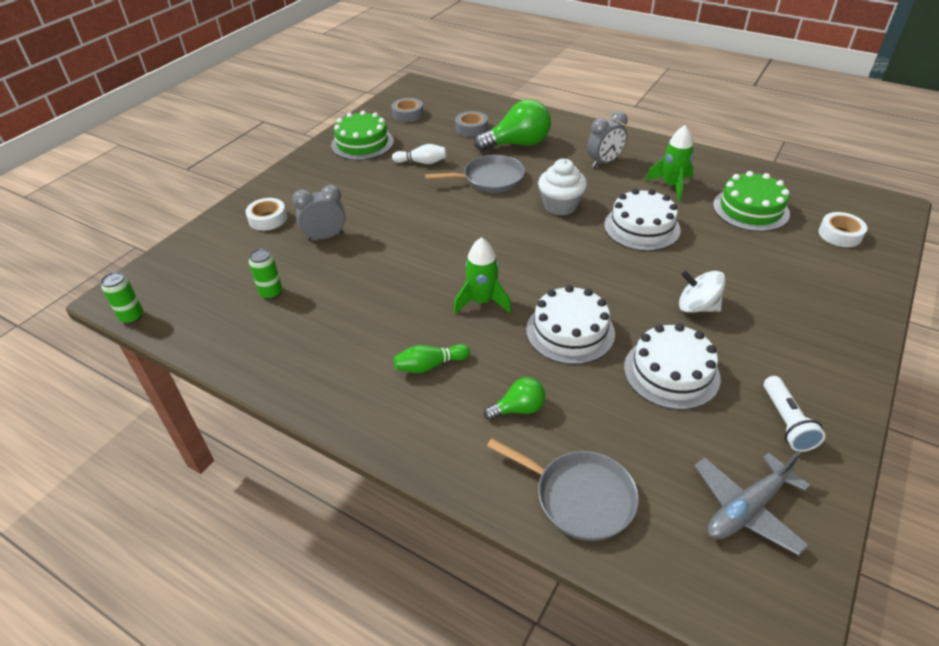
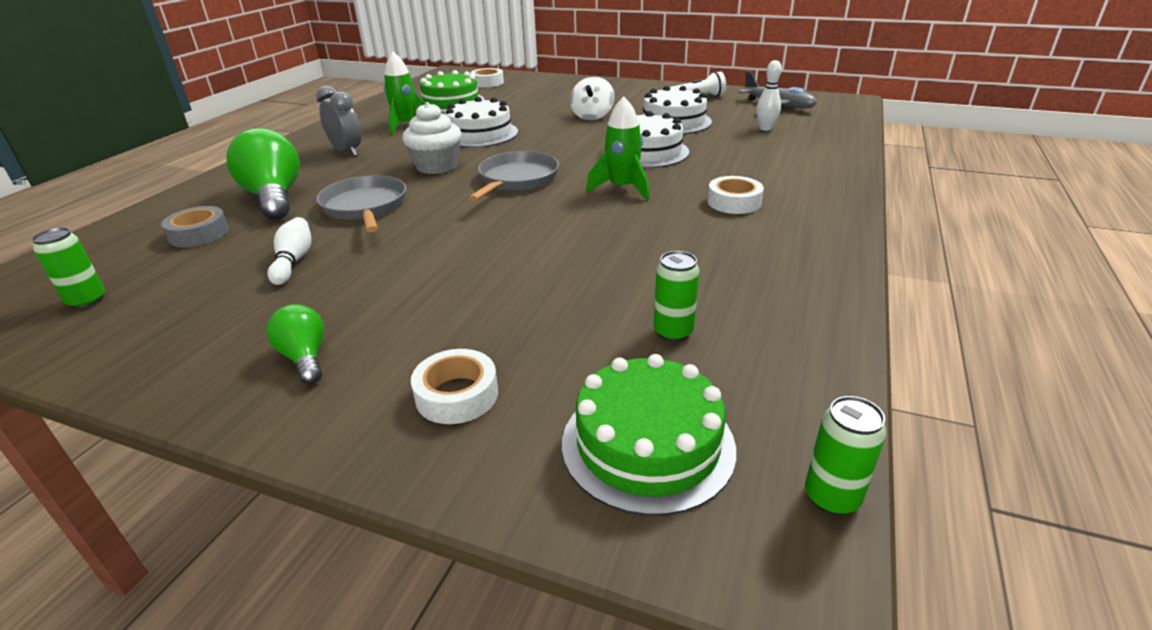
camera: 100 degrees left, 10 degrees down
grey clock [292,185,346,241] -> none
green cake [331,111,394,160] -> green cake moved to [562,354,736,516]
grey tape [391,98,424,122] -> green can [32,227,105,309]
green bowling pin [394,344,470,373] -> white tape [707,176,764,214]
green light bulb [484,377,545,420] -> green light bulb moved to [266,304,324,384]
grey pan [487,438,639,541] -> grey pan moved to [468,151,559,201]
none -> white bowling pin [756,60,782,131]

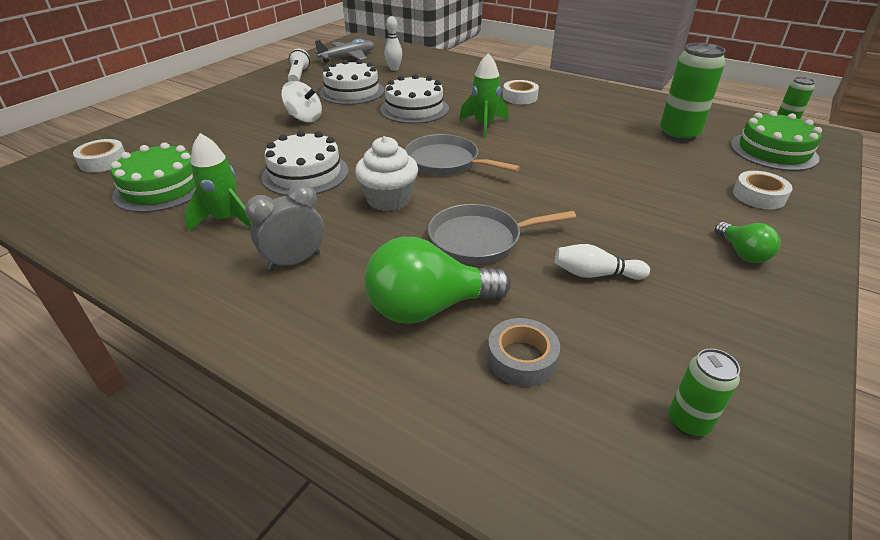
camera: 80 degrees left, 5 degrees up
green light bulb [266,304,324,384] -> green light bulb turned 90 degrees counterclockwise [715,222,781,263]
green can [654,251,700,342] -> green can [660,43,726,142], size x1.84

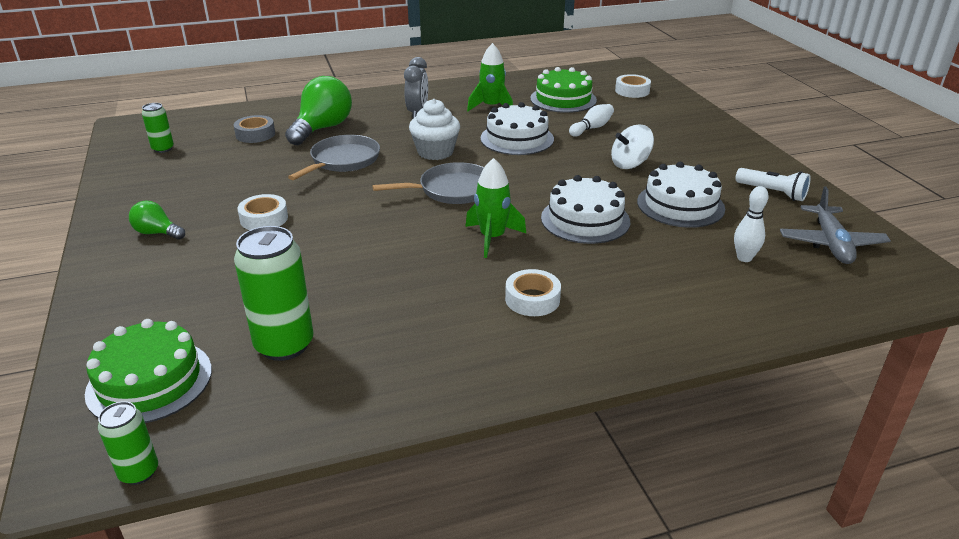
camera: 130 degrees right, 5 degrees down
white bowling pin [555,244,650,280] -> white bowling pin moved to [569,104,614,137]
white tape [733,171,792,209] -> white tape moved to [237,194,288,230]

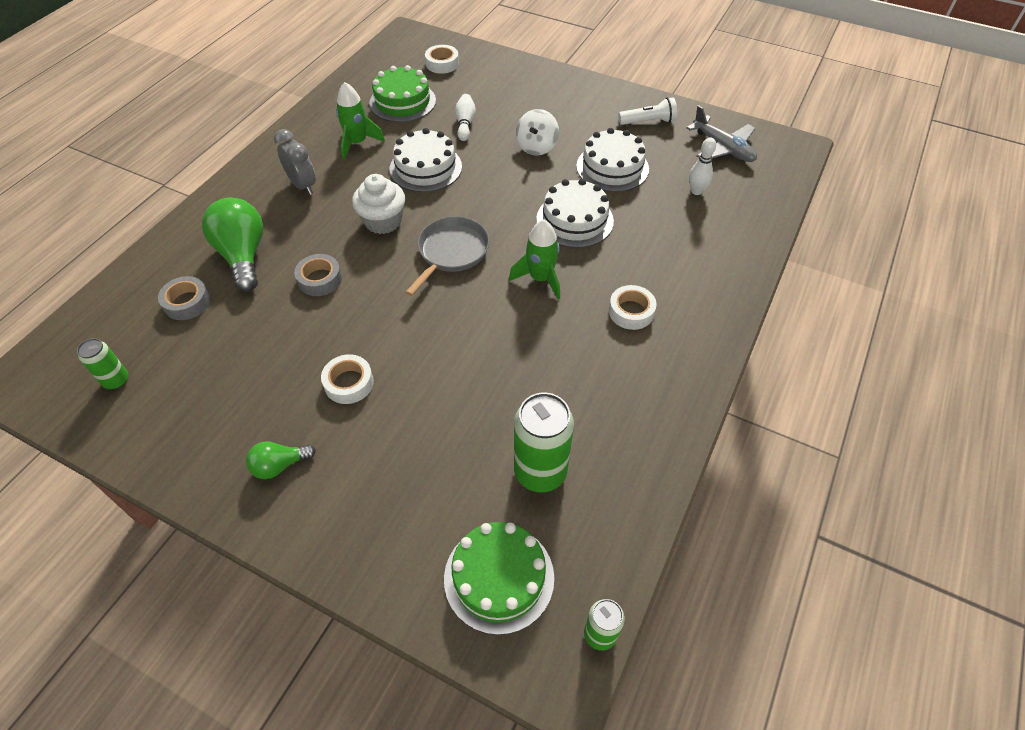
camera: 45 degrees left, 20 degrees up
grey pan [288,135,380,180] -> grey tape [294,254,342,296]

